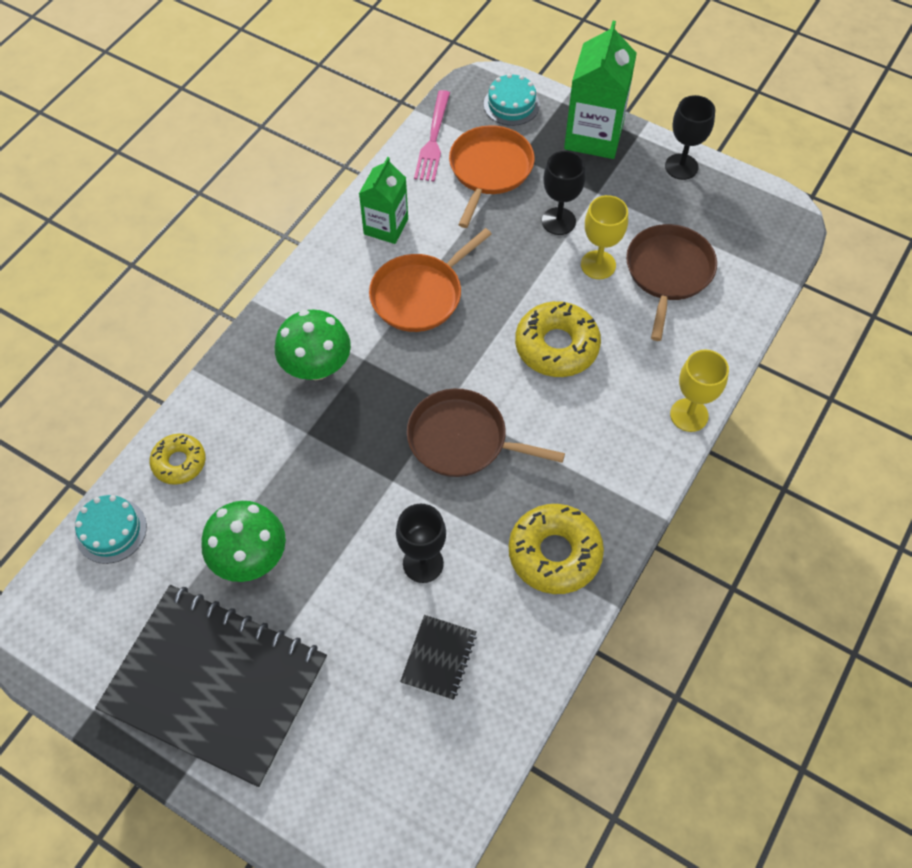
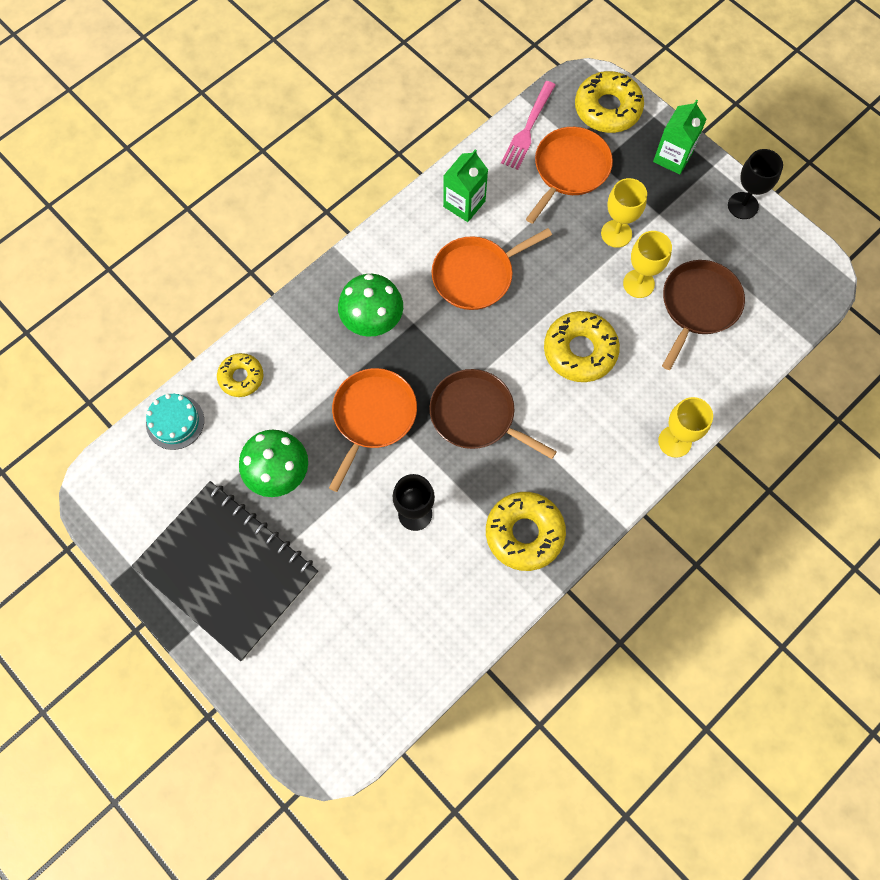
camera: 15 degrees right, 10 degrees up
black notebook [400,615,477,700] -> none
turquoise cake [484,74,540,126] -> yellow donut [575,71,644,133]
black goblet [542,151,586,235] -> yellow goblet [601,178,647,248]
green carton [564,21,637,159] -> green carton [653,100,707,175], size x0.64
none -> orange pan [329,368,417,492]

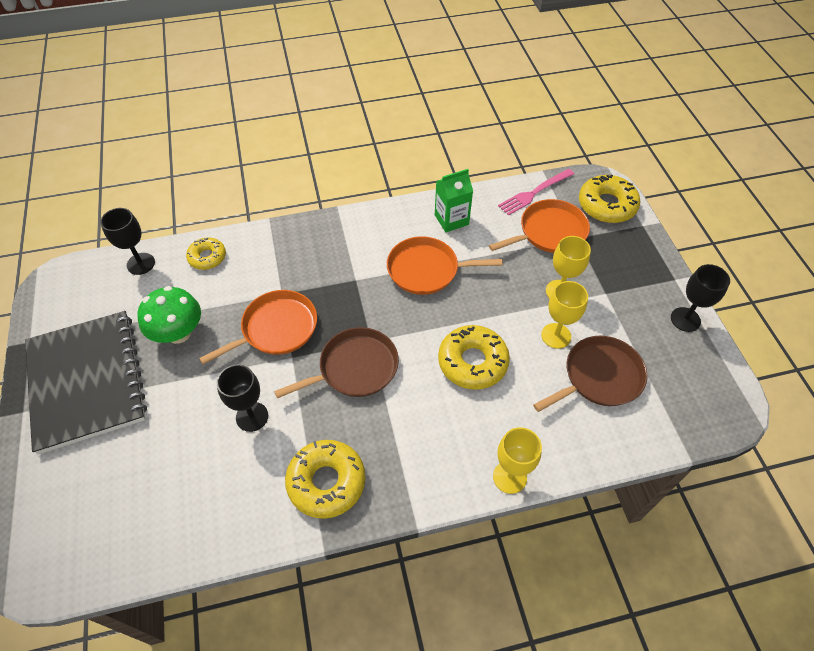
camera: 30 degrees right, 15 degrees down
turquoise cake [146,394,204,450] -> black goblet [100,208,155,275]
green mushroom [338,274,403,337] -> none
brown pan [429,369,557,459] -> brown pan turned 90 degrees clockwise [274,327,399,398]
green carton [653,100,707,175] -> none

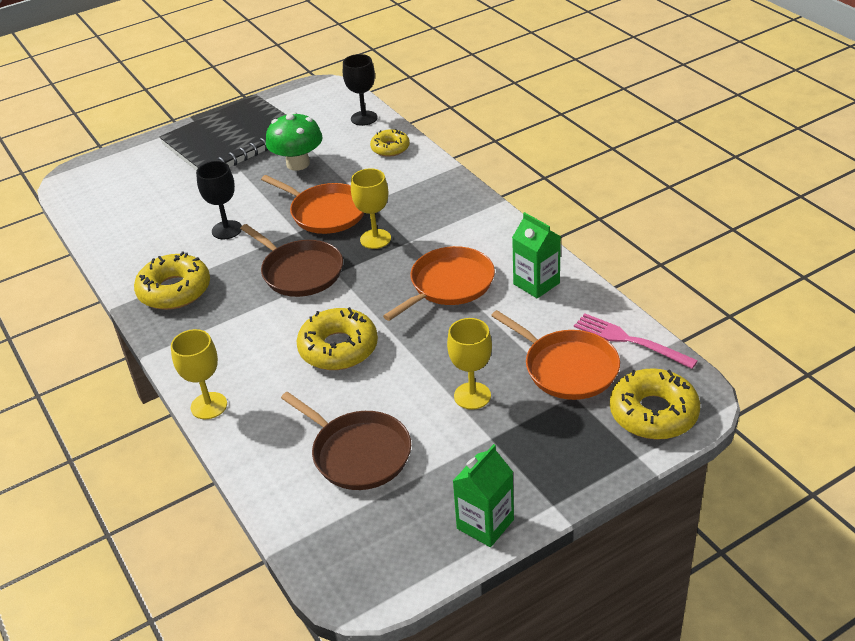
camera: 75 degrees right, 15 degrees down
orange pan [387,236,503,295] -> orange pan turned 60 degrees clockwise [383,246,495,321]
yellow goblet [541,281,588,349] -> yellow goblet moved to [351,168,391,249]
black goblet [671,264,730,332] -> green carton [453,444,514,547]

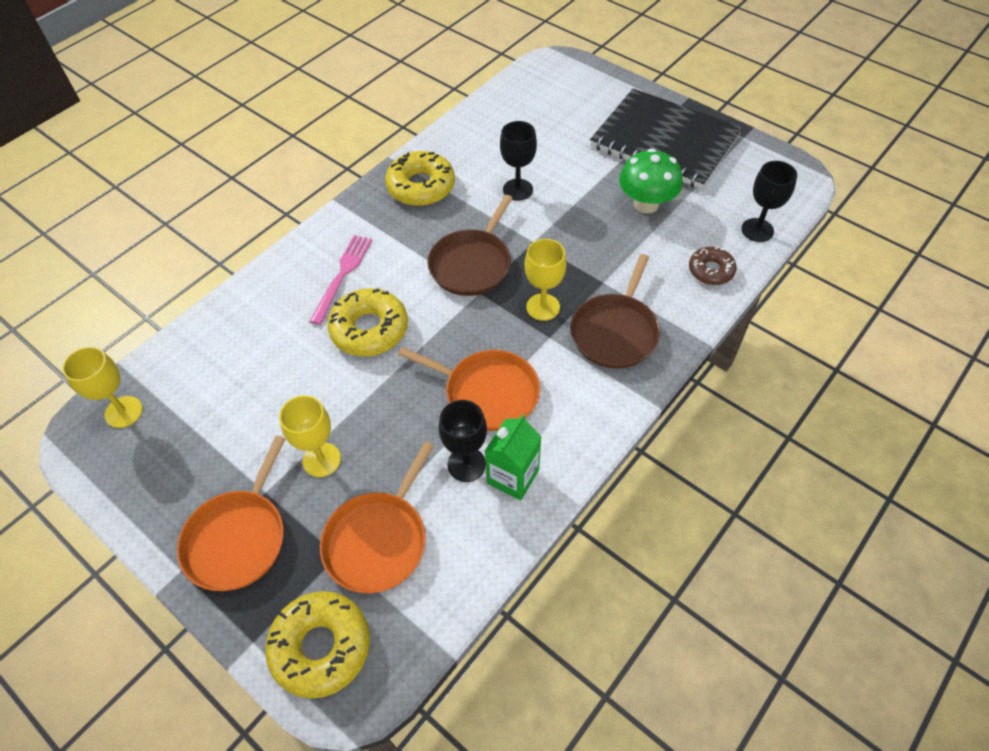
camera: 70 degrees right, 15 degrees up
yellow goblet [171,329,227,419] -> yellow goblet moved to [62,347,143,428]
orange pan [261,175,364,234] -> orange pan moved to [177,436,285,591]
brown pan [281,392,411,490] -> brown pan moved to [570,254,660,369]
yellow donut [370,129,410,157] -> brown donut [689,247,737,285]
green carton [453,444,514,547] -> none
pink fork [574,313,698,369] -> pink fork moved to [309,235,372,325]
none -> black goblet [439,400,487,482]

